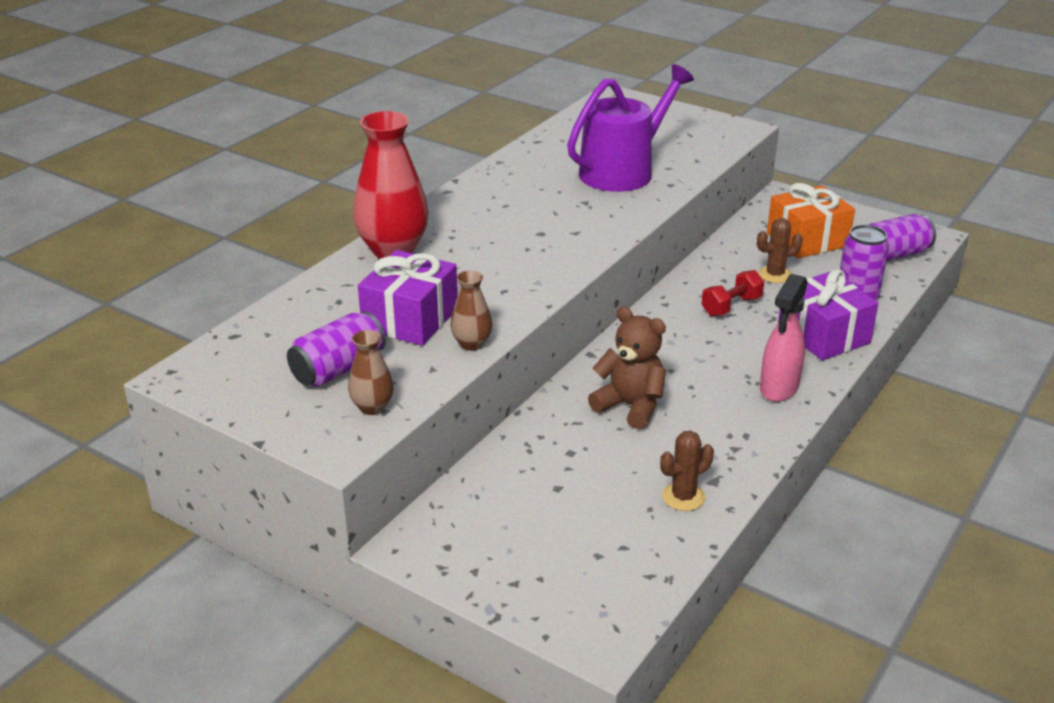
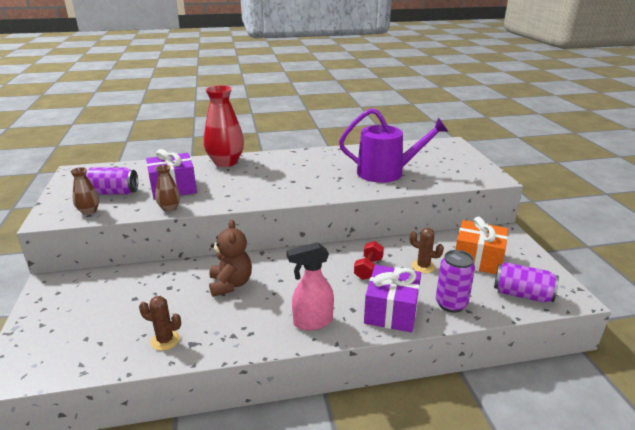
camera: 45 degrees right, 5 degrees down
red dumbbell [701,270,764,316] -> red dumbbell turned 75 degrees counterclockwise [354,241,384,280]

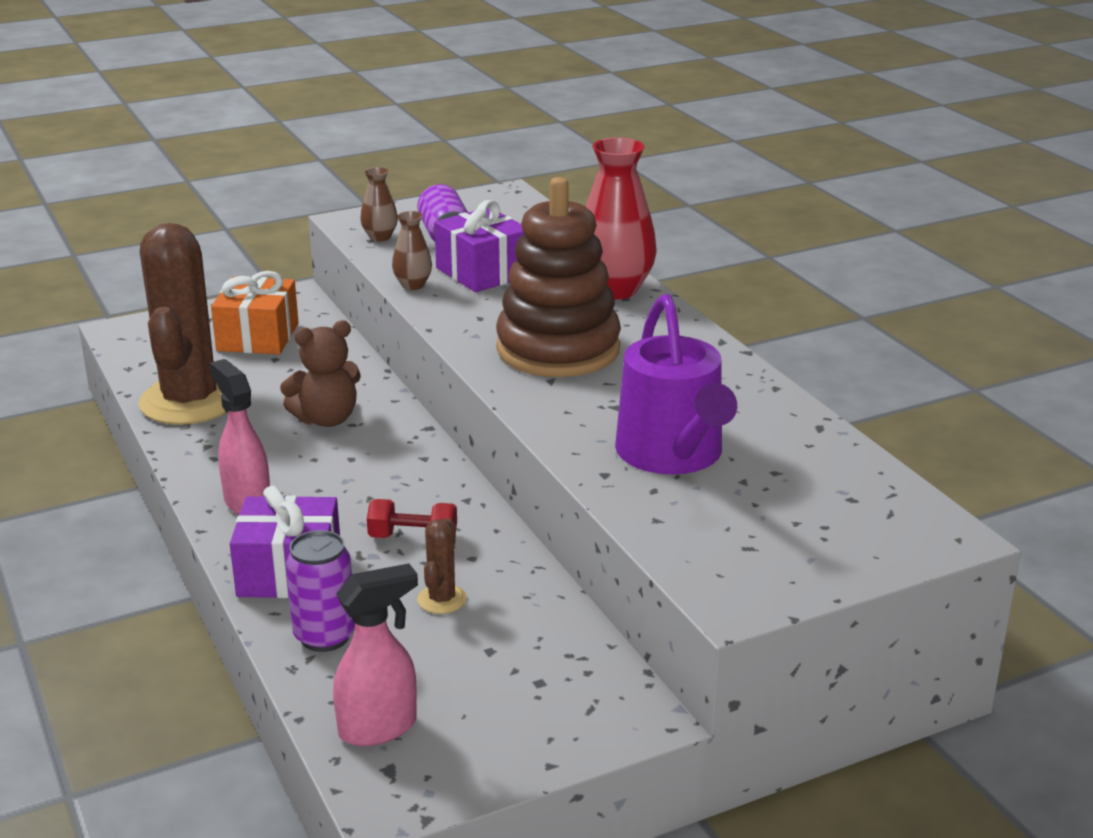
camera: 75 degrees right, 0 degrees up
brown cactus [139,296,181,351] -> brown cactus [138,223,226,425], size x2.49
orange gift [455,217,508,274] -> orange gift moved to [211,271,299,354]
purple can [494,262,559,302] -> pink spray bottle [333,564,418,746]
none -> brown stacking toy [496,177,621,377]

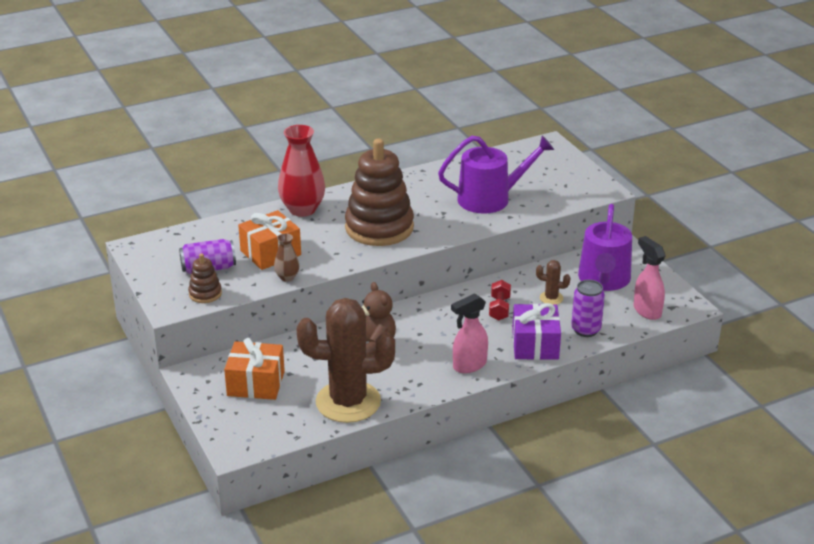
camera: 90 degrees left, 5 degrees up
brown vase [360,167,398,242] -> brown stacking toy [188,254,222,303]
purple gift [434,200,524,292] -> orange gift [238,210,301,270]
none -> purple watering can [578,204,632,291]

